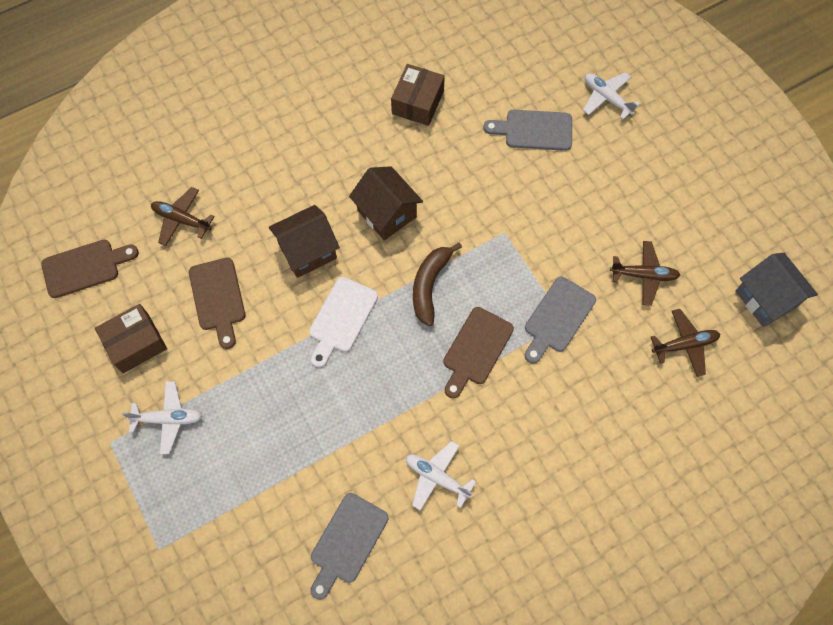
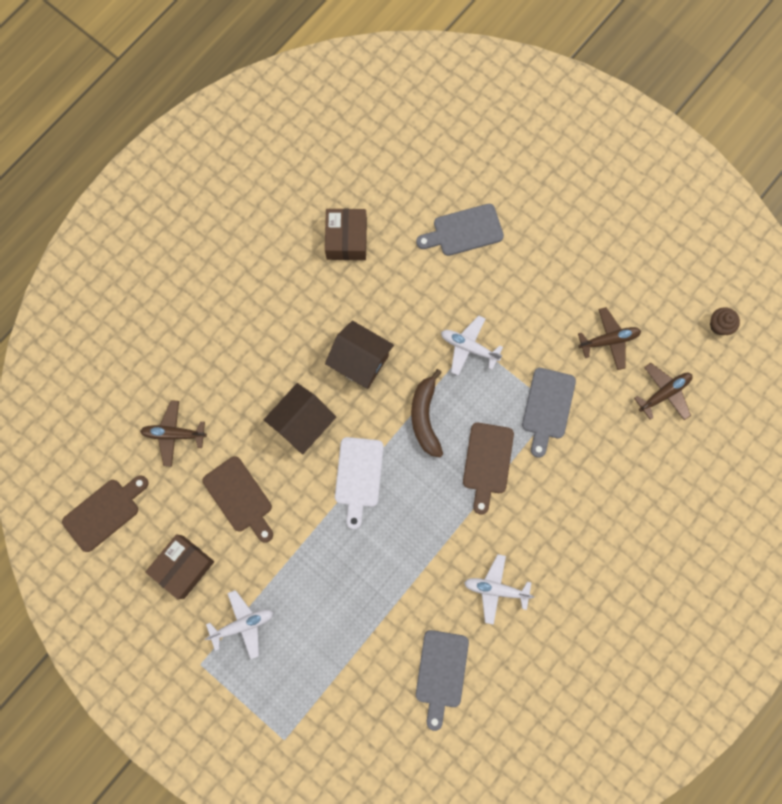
camera: 20 degrees left, 10 degrees up
white plane [583,72,640,119] -> white plane moved to [441,315,503,375]
grey house [735,253,818,327] -> brown cupcake [710,307,740,335]

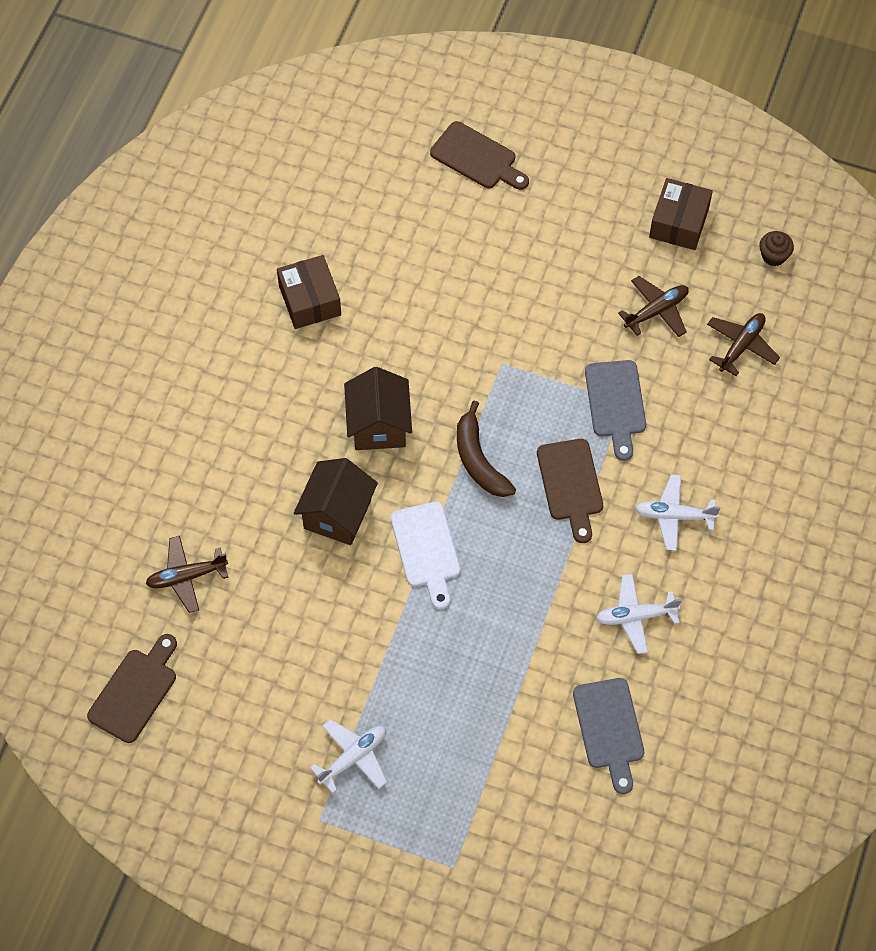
camera: 20 degrees left, 15 degrees down
brown box [145,534,214,599] -> brown box moved to [649,178,713,250]
brown cutting board [203,456,273,543] -> brown cutting board moved to [430,121,529,190]
brown house [325,320,394,389] -> brown house turned 75 degrees clockwise [344,367,412,450]
grey cutting board [416,204,504,256] -> none
white plane [441,315,503,375] -> white plane moved to [635,474,721,551]

